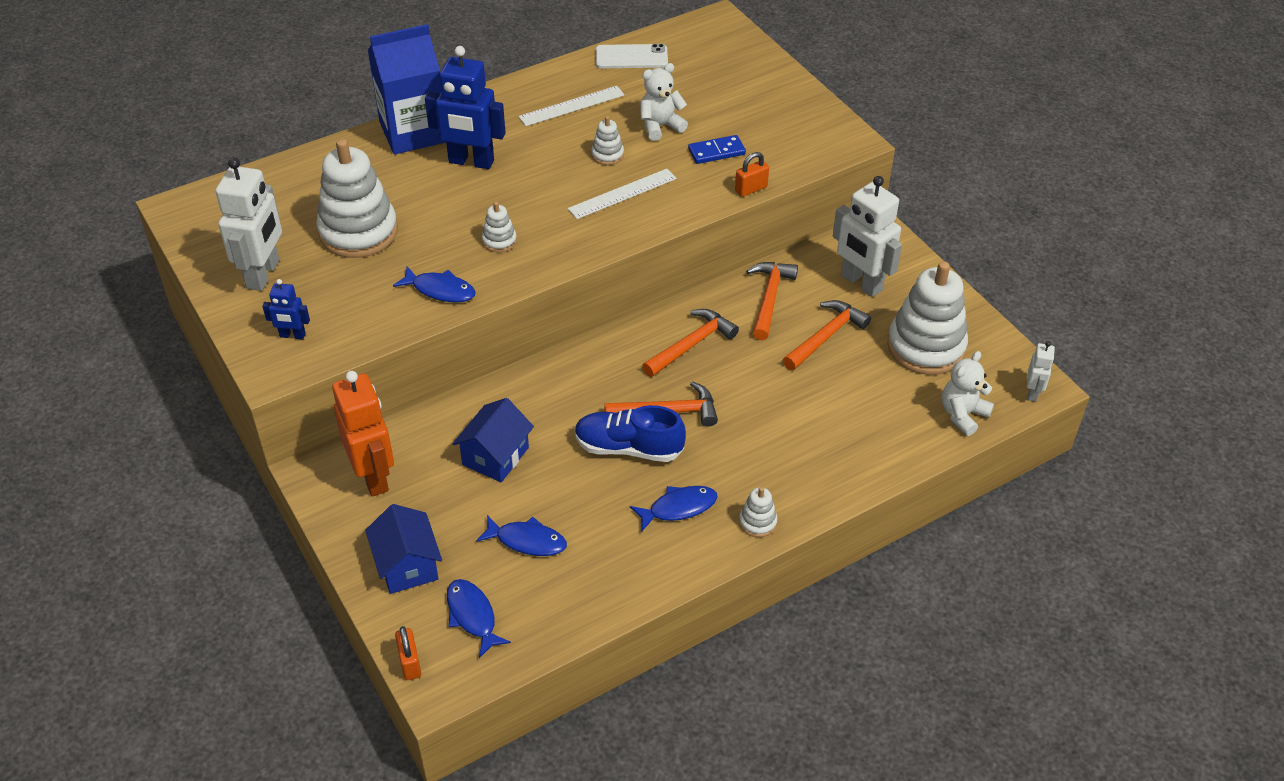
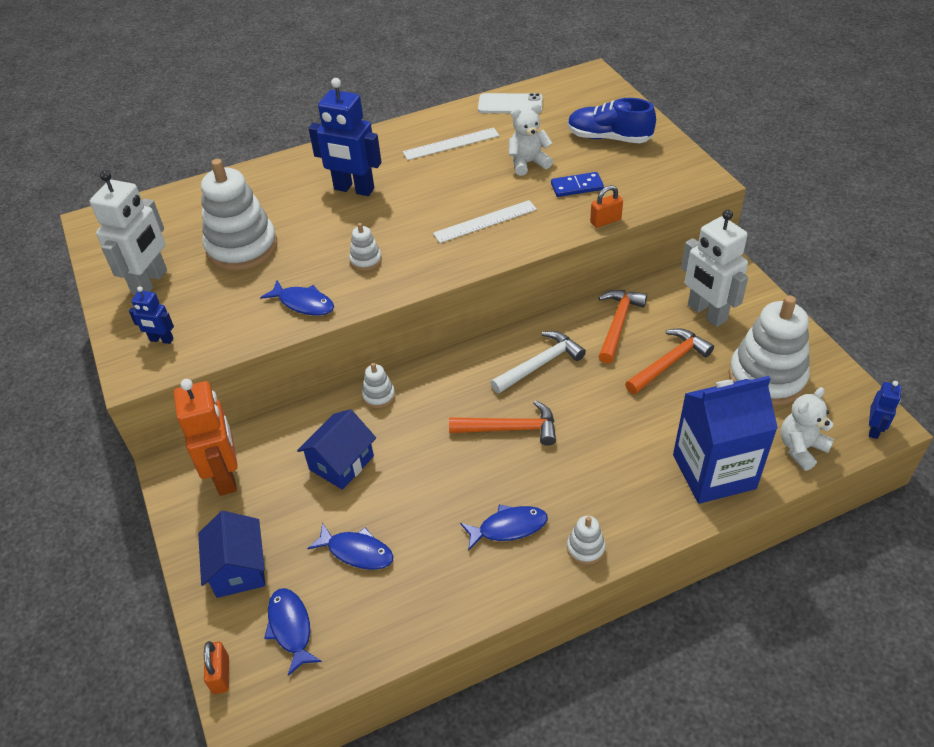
camera: 10 degrees right, 0 degrees up
blue carton [368,24,446,154] -> blue carton moved to [673,376,778,504]
blue shoe [575,405,686,462] -> blue shoe moved to [568,98,656,143]
white stacking toy [591,116,624,165] -> white stacking toy moved to [362,363,395,408]
orange hammer [642,309,739,377] -> white hammer [490,331,586,393]
white robot [1027,341,1055,402] -> blue robot [869,381,901,439]

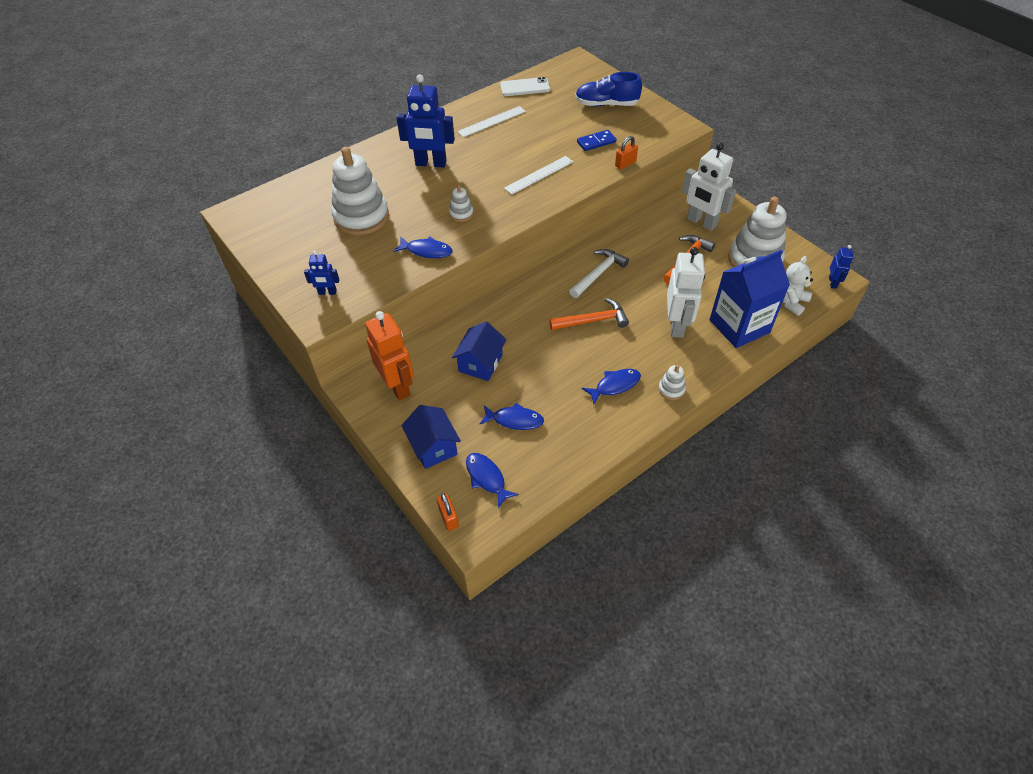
camera: 15 degrees left, 5 degrees up
white robot [90,170,167,295] -> white robot moved to [667,247,705,338]
white stacking toy [362,363,395,408] -> none
white teddy bear [509,103,553,176] -> none
orange hammer [598,290,647,364] -> none

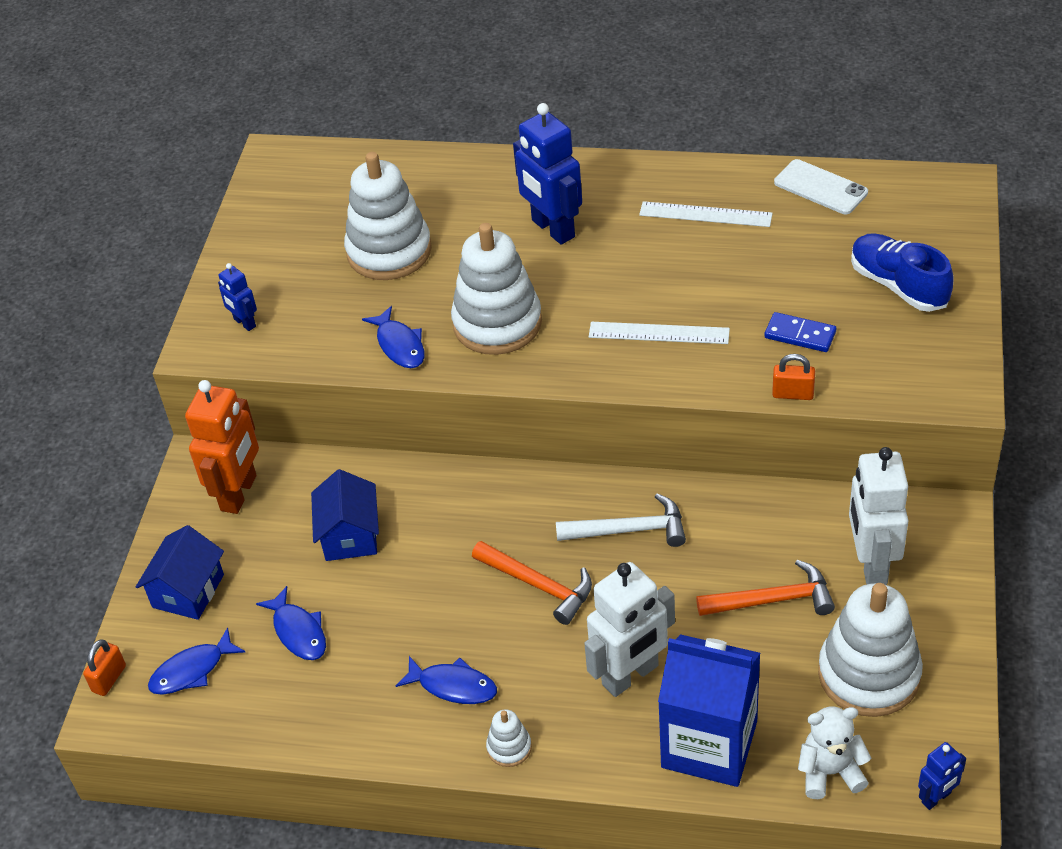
camera: 50 degrees right, 5 degrees down
white stacking toy [449,185,473,222] -> white stacking toy [451,223,542,355], size x2.28
blue house [452,321,507,381] -> blue house turned 75 degrees counterclockwise [311,469,379,561]
blue fish [466,453,519,508] -> blue fish turned 135 degrees counterclockwise [148,627,245,695]

